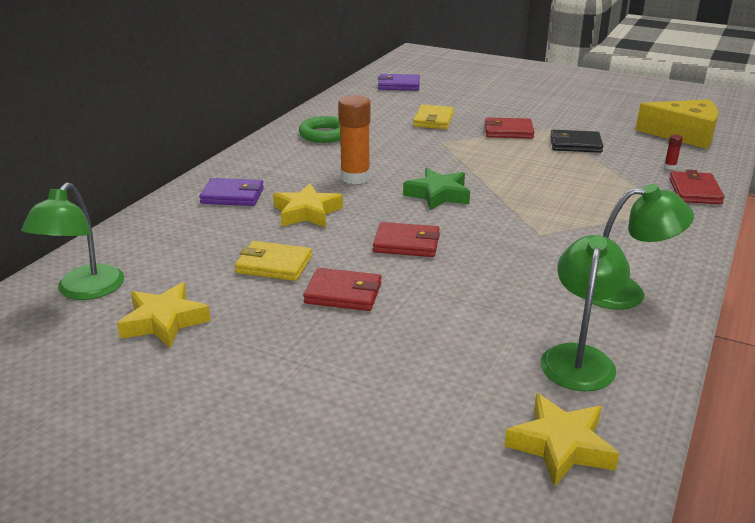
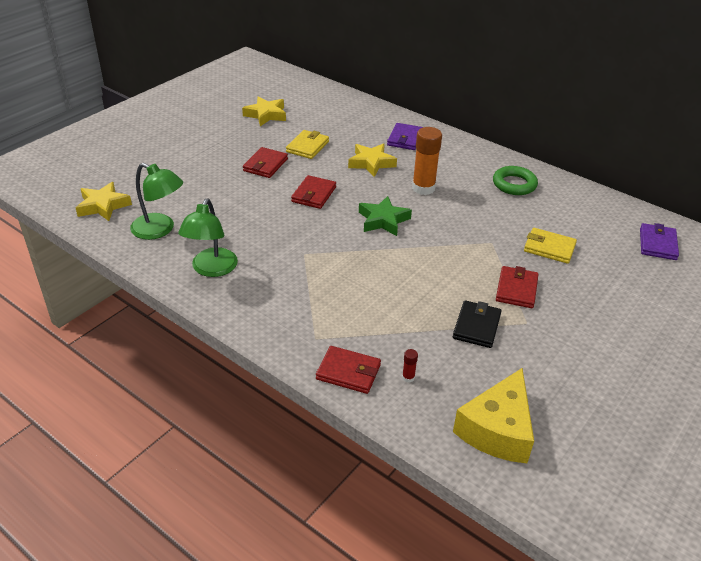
camera: 100 degrees right, 10 degrees up
green lamp [21,183,124,300] -> none

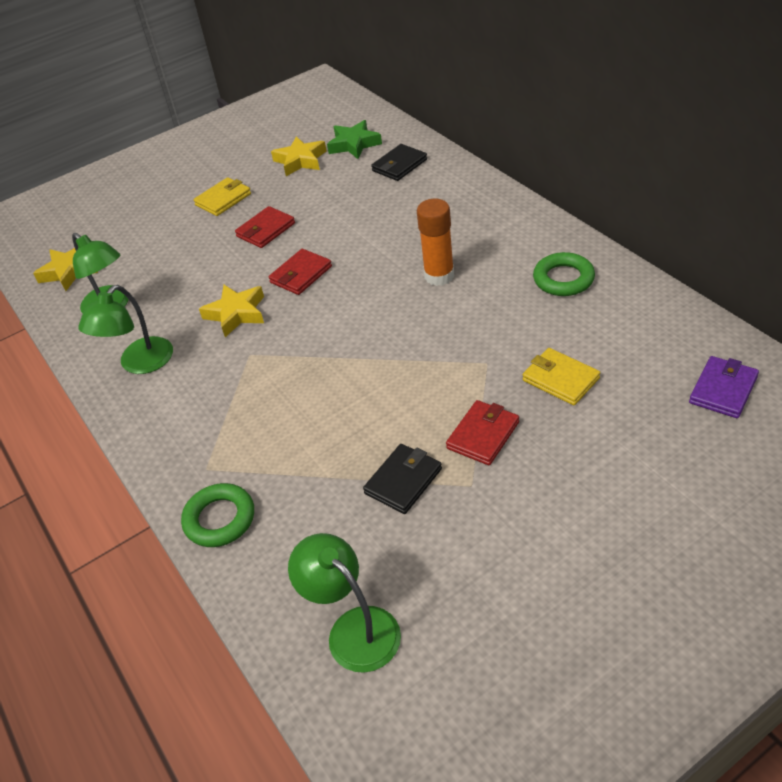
camera: 25 degrees right, 5 degrees up
yellow wallet [286,130,329,159] -> yellow wallet moved to [193,177,251,216]
red wallet [316,346,381,394] -> green ring [181,483,254,547]
yellow star [348,143,397,177] -> yellow star moved to [199,285,264,337]
green star [359,196,412,236] -> green star moved to [327,120,382,159]
purple wallet [387,123,423,150] -> none
red glue stick [402,349,418,383] -> none
yellow cheese [453,368,534,463] -> green lamp [288,533,401,673]
none -> black wallet [371,144,427,181]

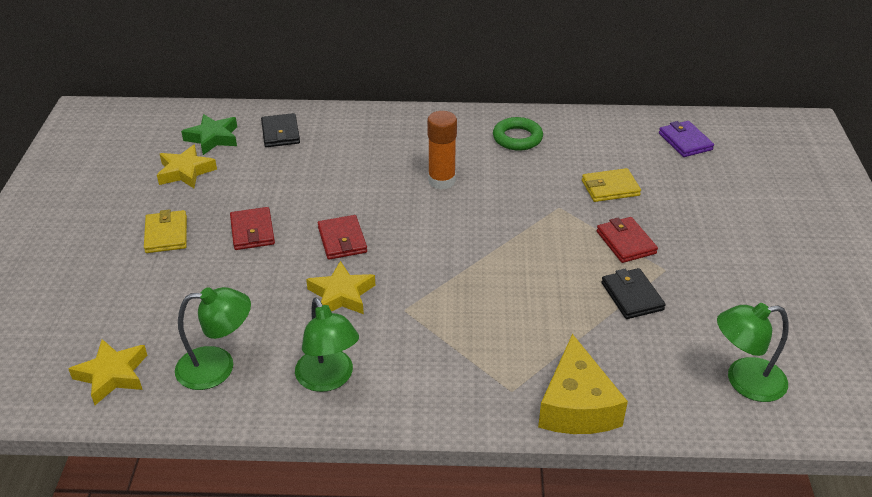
camera: 60 degrees left, 5 degrees down
green ring [181,483,254,547] -> yellow cheese [538,334,628,434]

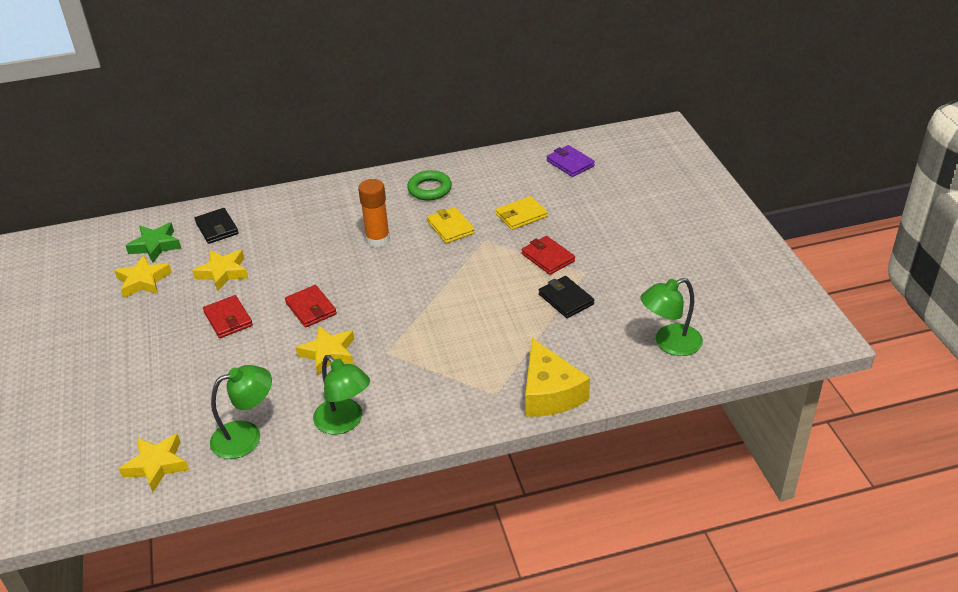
camera: 15 degrees left, 0 degrees up
yellow wallet [144,209,187,253] -> yellow wallet moved to [427,207,475,243]
none -> yellow star [192,250,248,292]

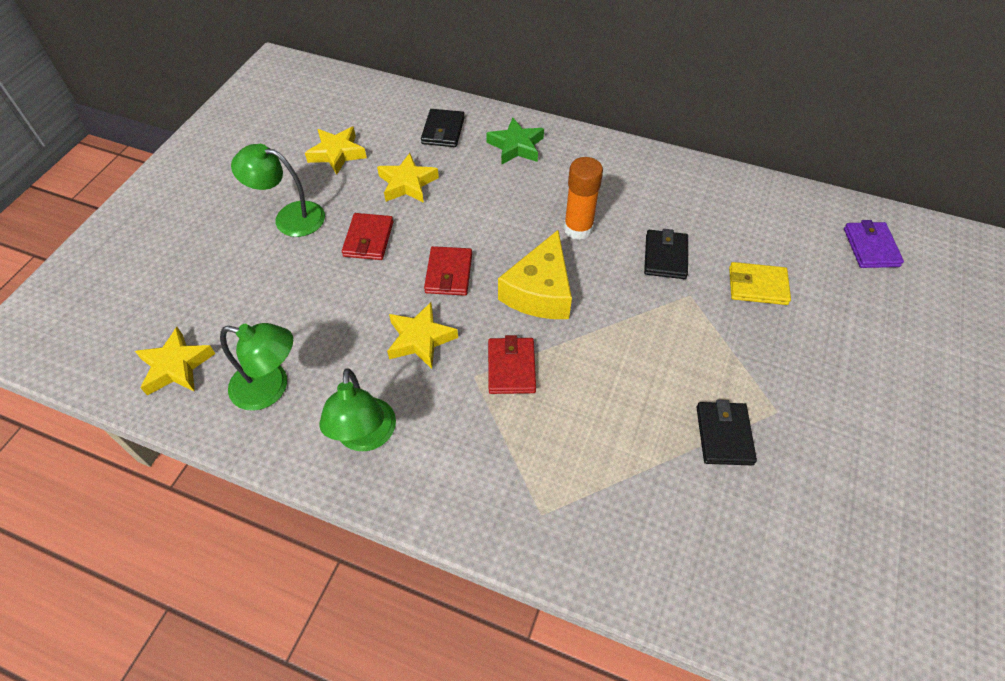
camera: 35 degrees right, 15 degrees up
green star [126,222,181,262] -> green star moved to [486,118,544,165]
green ring [407,170,452,200] -> none
yellow wallet [427,207,475,243] -> black wallet [644,229,688,279]
red wallet [522,236,575,275] -> red wallet moved to [488,335,536,394]
yellow cheese [525,338,590,417] -> yellow cheese moved to [498,230,572,319]
green lamp [641,278,703,356] -> green lamp moved to [231,144,325,237]

